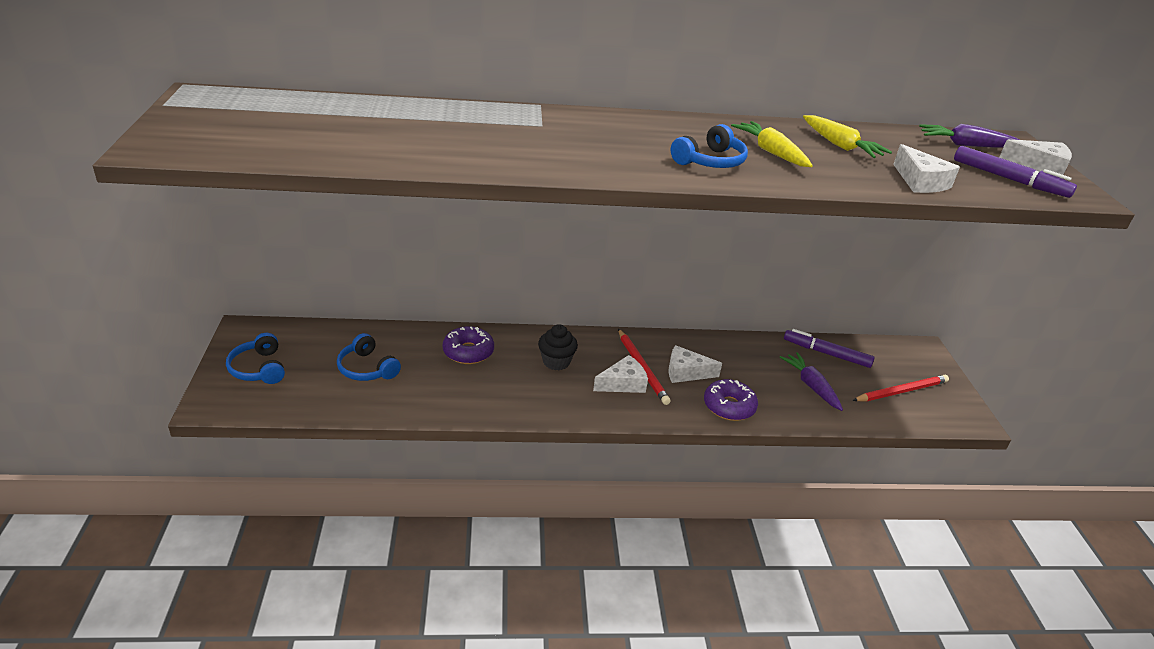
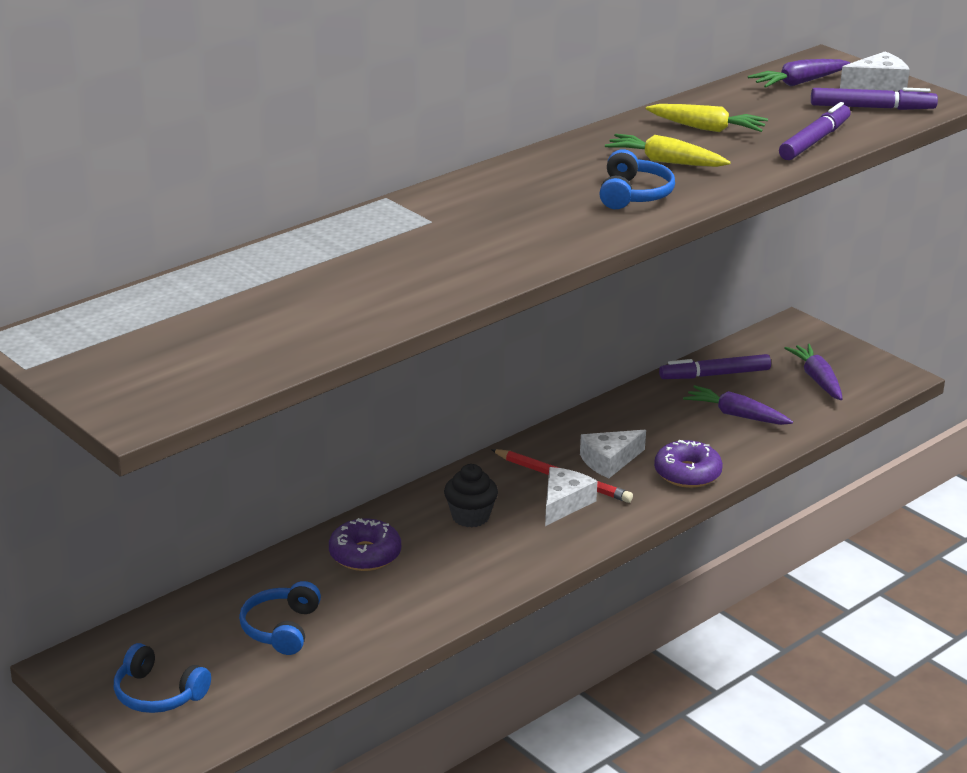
camera: 35 degrees left, 5 degrees down
blue headphones [337,333,401,381] -> blue headphones turned 90 degrees clockwise [239,581,321,655]
red pencil [852,375,949,401] -> purple carrot [784,344,843,400]
white cheese [893,144,960,193] -> purple marker [779,102,851,160]

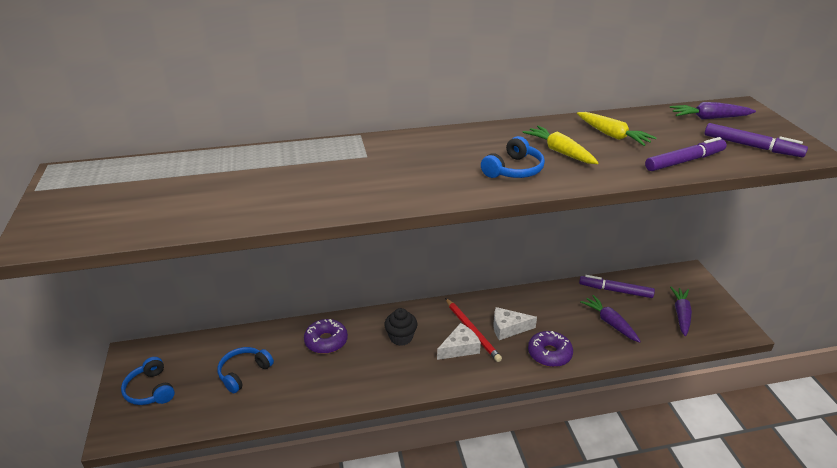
camera: 30 degrees right, 5 degrees up
white cheese [840,51,910,91] -> none

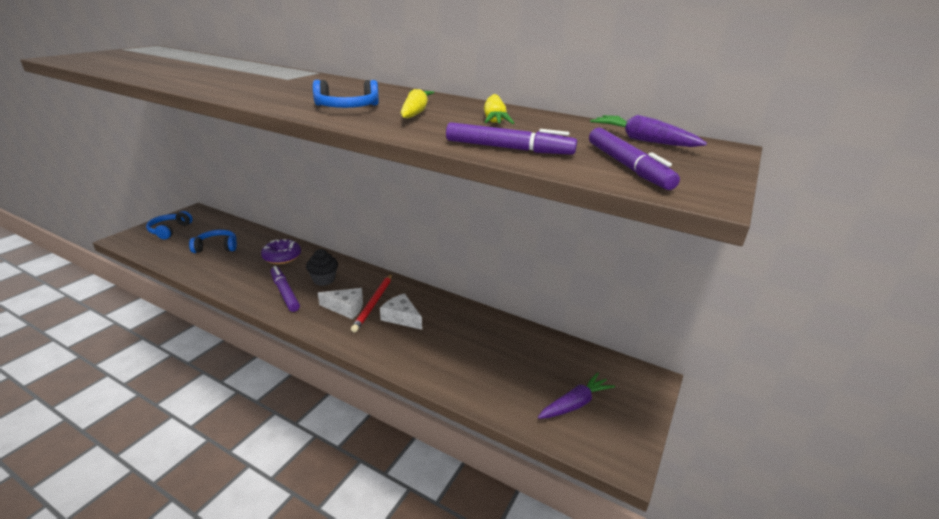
camera: 40 degrees right, 5 degrees down
purple donut [528,331,573,367] -> none
purple marker [579,275,655,298] -> purple marker moved to [271,266,300,312]
purple carrot [580,295,641,343] -> none

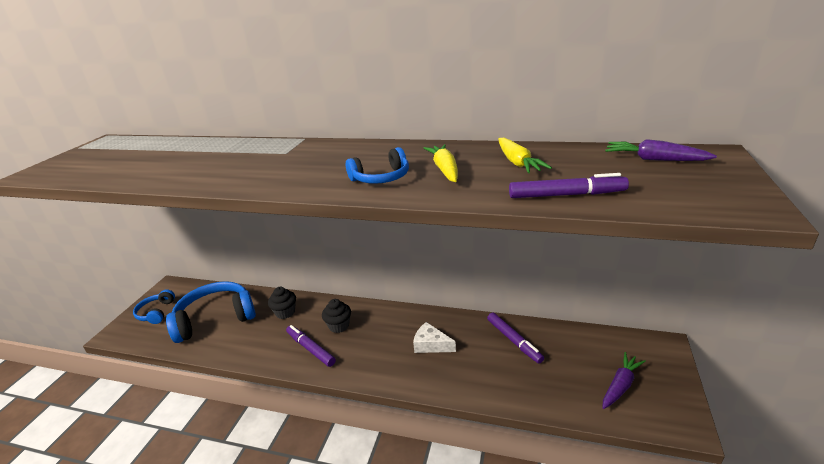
camera: 10 degrees left, 0 degrees up
blue headphones [189,230,237,253] -> blue headphones [166,281,256,343], size x1.93
purple donut [261,239,301,264] -> black cupcake [268,287,296,319]
white cheese [318,288,363,319] -> none
red pencil [351,274,392,332] -> none
purple marker [589,128,680,190] -> purple marker moved to [487,312,544,364]

